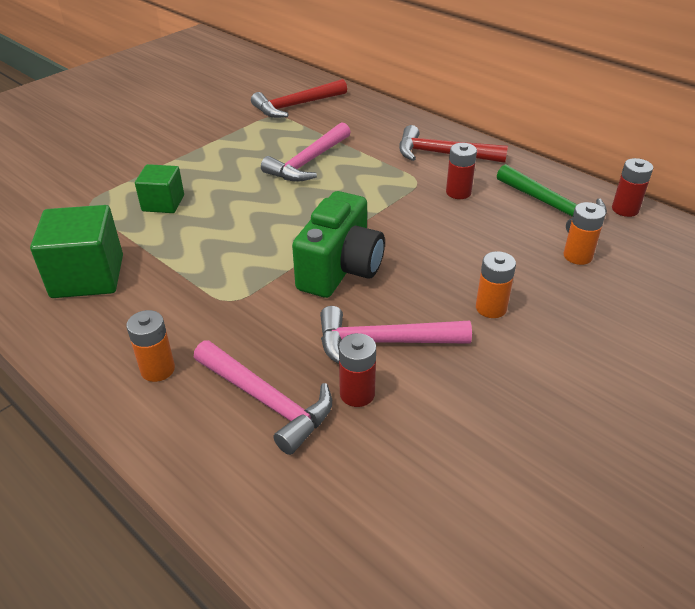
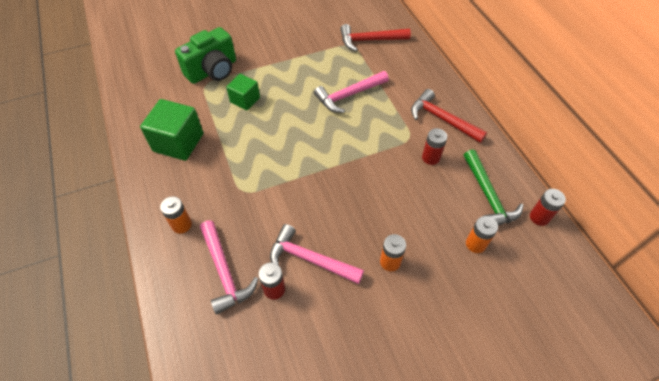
camera: 25 degrees right, 15 degrees up
green camera [292,191,385,298] -> green camera moved to [175,27,236,84]

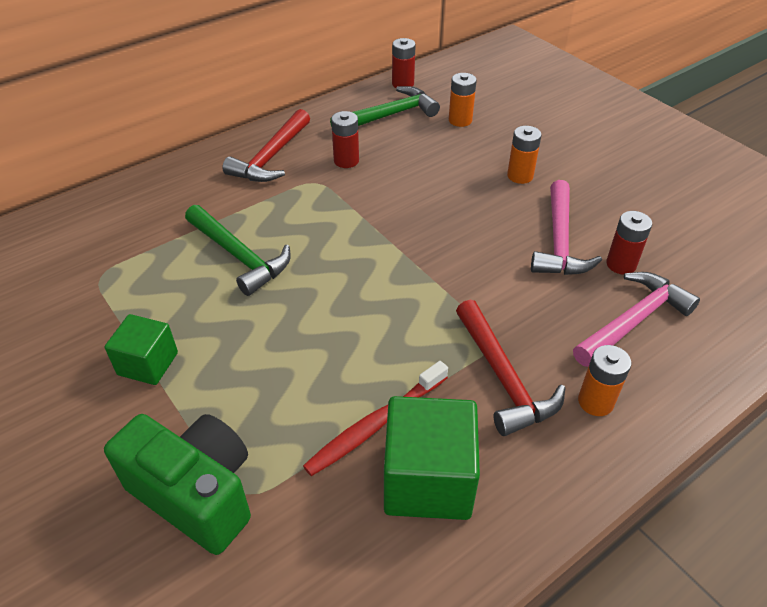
camera: 105 degrees left, 10 degrees down
green cube [226,74,260,110] -> green cube moved to [104,314,178,385]
pink hammer [314,71,389,113] -> green hammer [185,205,291,296]
red hammer [340,24,411,51] -> red hammer moved to [456,299,565,436]
none -> red toothbrush [303,361,448,476]

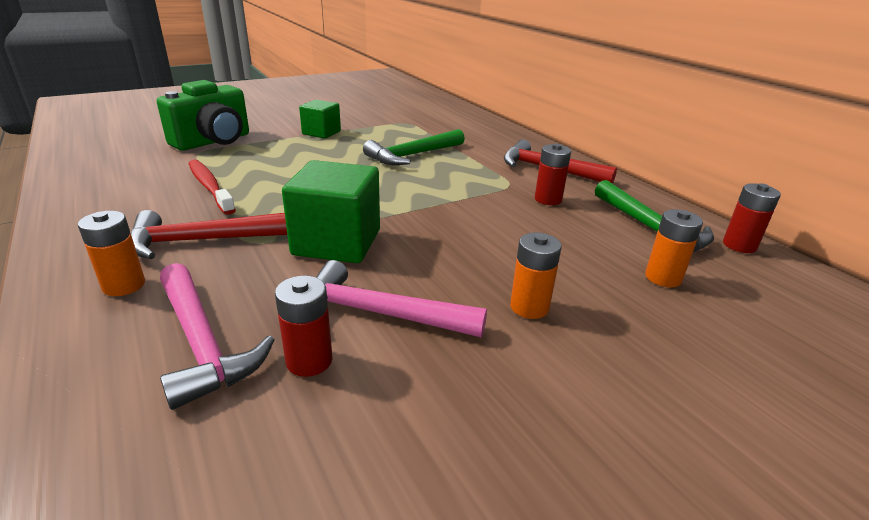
camera: 95 degrees right, 15 degrees down
green cube [384,396,480,520] -> green cube moved to [282,160,380,263]

